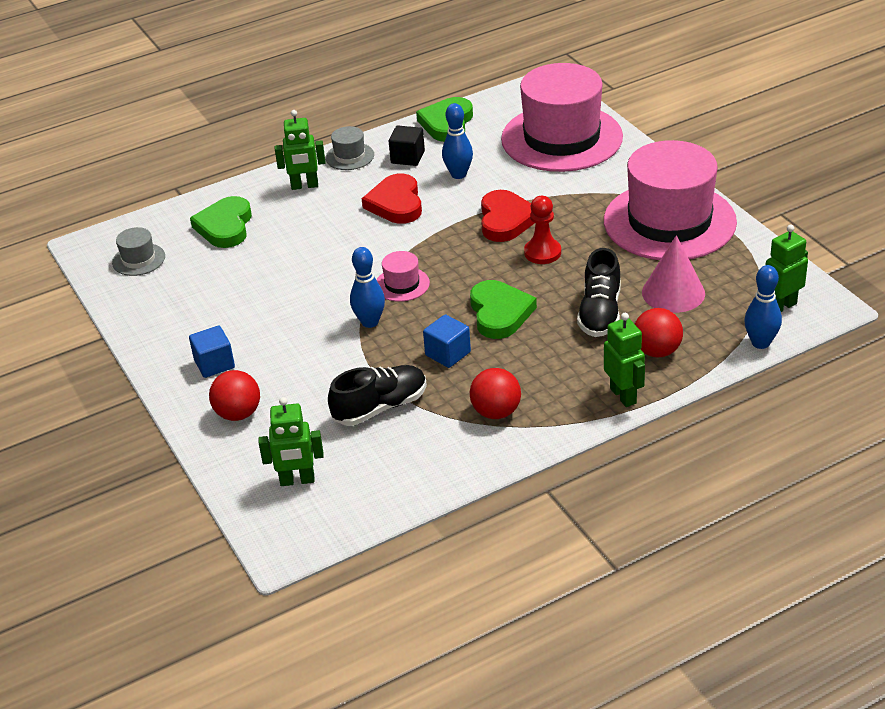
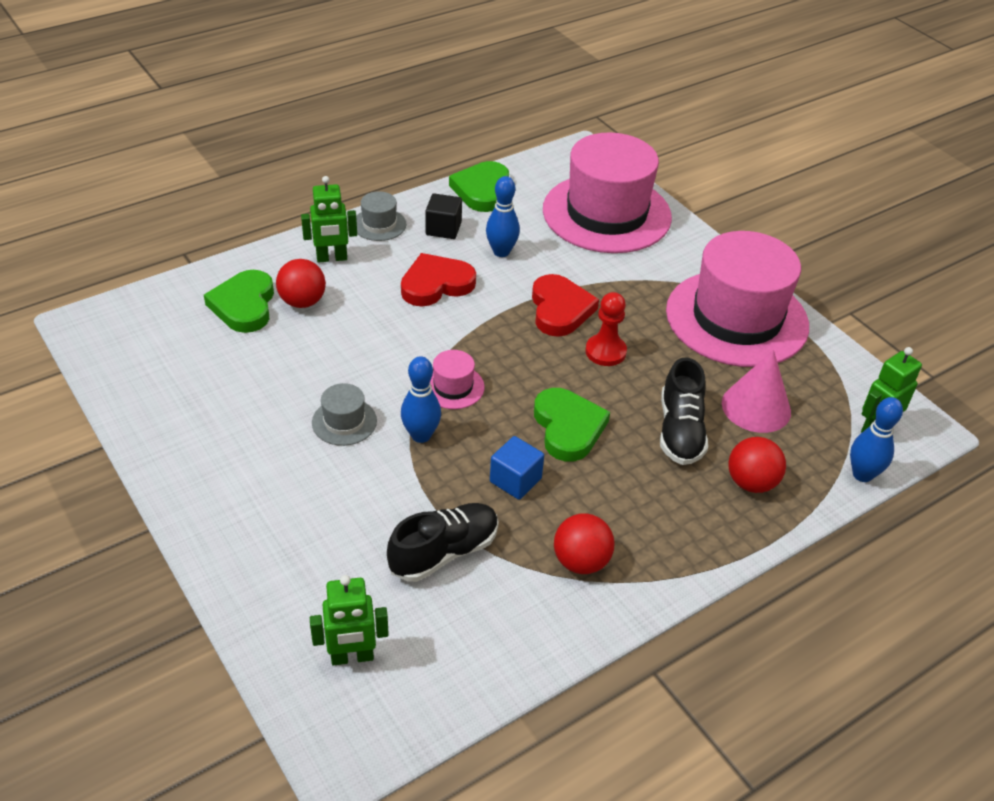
camera: 10 degrees left, 5 degrees up
grey hat [112,227,165,276] -> grey hat moved to [312,383,377,446]
blue cube [189,325,235,378] -> none
red ball [209,370,260,421] -> red ball moved to [276,259,326,308]
red heart [362,174,422,224] -> red heart turned 75 degrees clockwise [401,253,476,307]
green robot [604,313,645,407] -> none

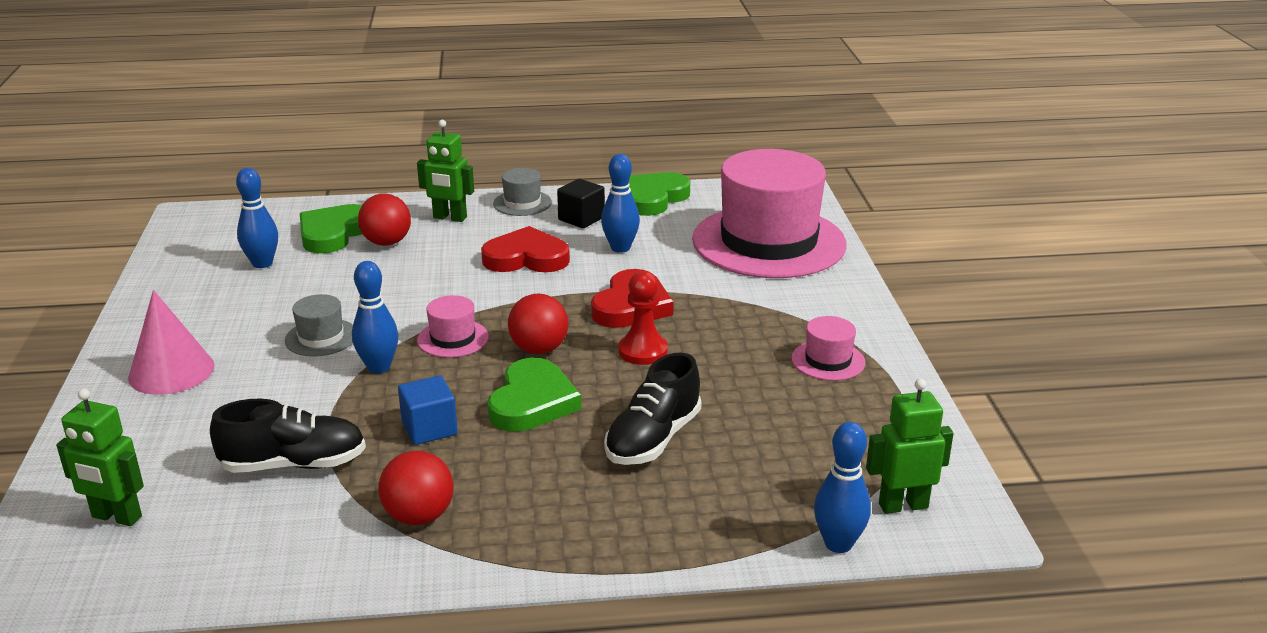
camera: 30 degrees right, 15 degrees down
pink hat [666,231,809,367] -> pink hat [792,316,866,381], size x0.40
pink cone [722,350,791,433] -> pink cone moved to [128,290,215,395]
red ball [728,437,786,493] -> red ball moved to [508,294,569,354]
none -> blue bowling pin [236,168,278,268]

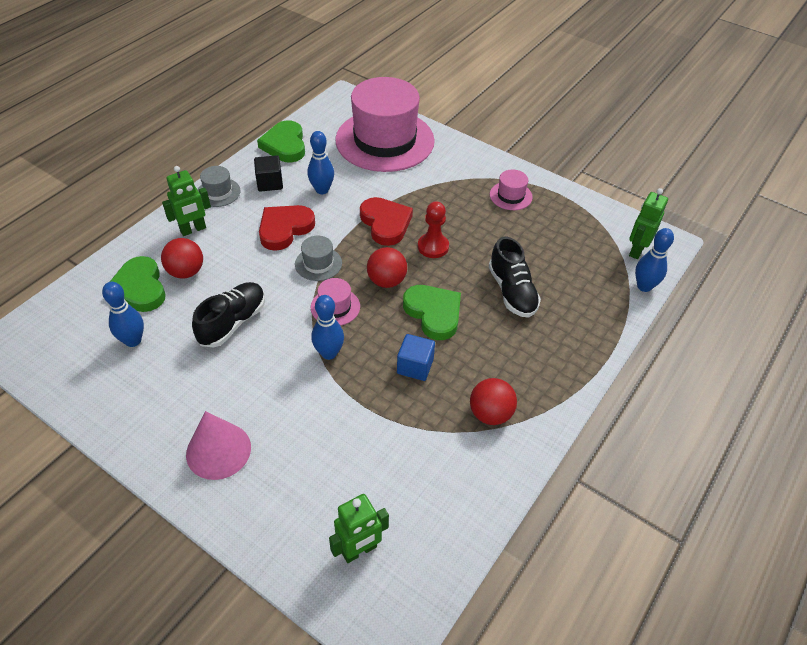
camera: 50 degrees left, 20 degrees up
black shoe [210,399,366,473] -> black shoe moved to [192,282,265,347]
grey hat [285,294,353,357] -> grey hat moved to [295,235,342,281]

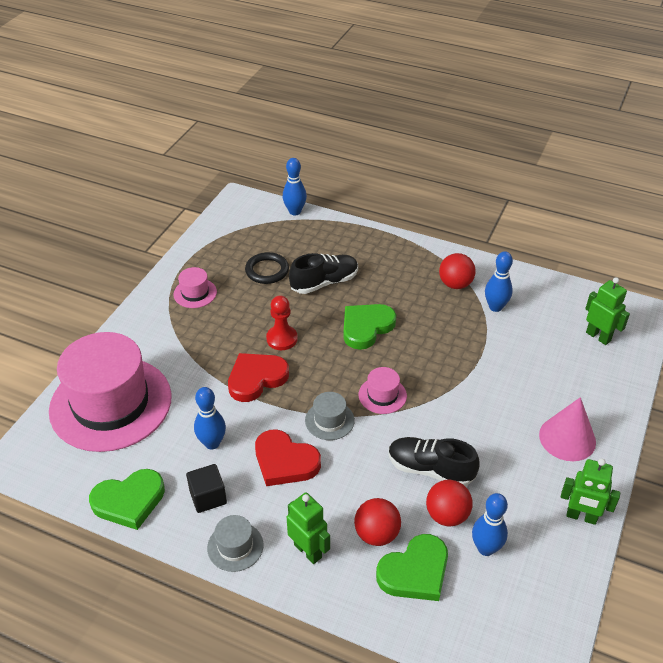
camera: 100 degrees left, 5 degrees down
blue bowling pin [311,295,344,360] -> blue bowling pin moved to [485,251,513,312]
red ball [367,247,407,288] -> red ball moved to [426,480,472,526]
blue cube [397,334,435,381] -> none
green robot [629,188,668,259] -> green robot moved to [561,458,620,525]
none -> black ring [245,252,289,284]

